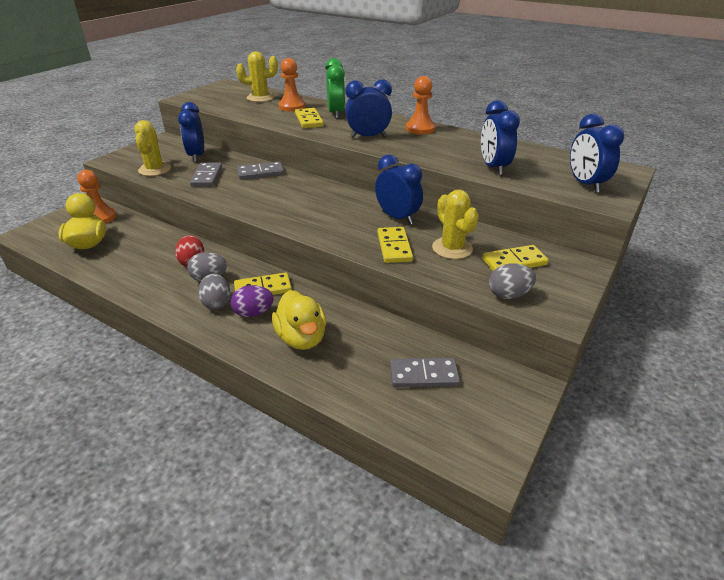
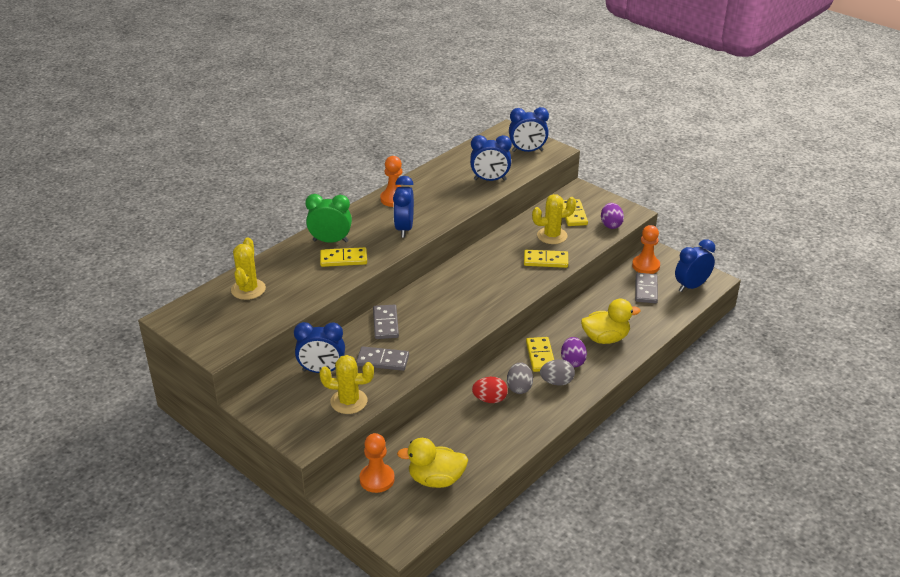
camera: 80 degrees left, 0 degrees up
orange pawn [278,58,305,111] -> orange pawn moved to [632,225,660,274]
blue clock [375,155,423,225] -> blue clock moved to [675,239,715,292]
grey egg [489,263,536,299] -> purple egg [601,203,624,229]

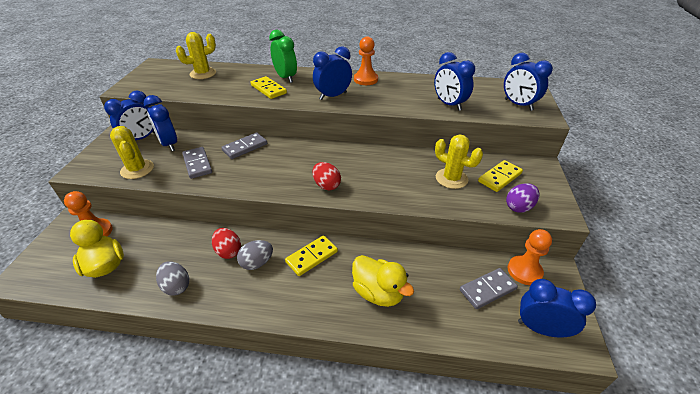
camera: 55 degrees right, 5 degrees up
yellow domino [524,250,568,268] -> none
grey egg [540,359,575,385] -> grey egg moved to [156,261,189,296]
purple egg [561,337,587,367] -> none
none -> blue clock [104,90,155,140]
none -> red egg [312,162,341,190]

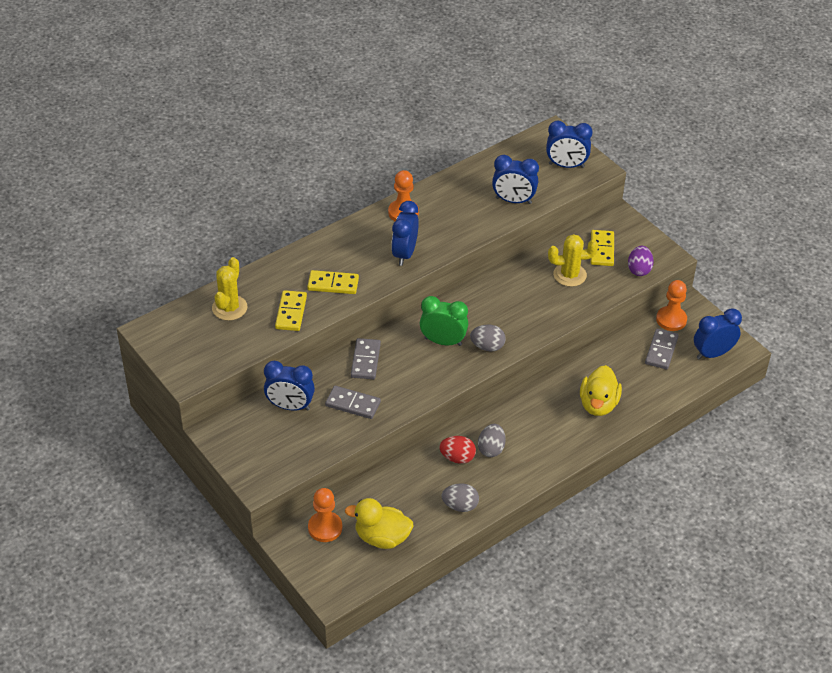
camera: 45 degrees left, 5 degrees up
blue clock [104,90,155,140] -> none
yellow cactus [110,126,154,179] -> none
green clock [269,30,297,83] -> green clock moved to [420,296,468,346]
yellow domino [285,235,338,276] -> yellow domino moved to [275,290,307,331]
red egg [312,162,341,190] -> grey egg [470,325,506,351]
yellow duck [352,255,414,307] -> yellow duck turned 105 degrees clockwise [580,365,622,416]

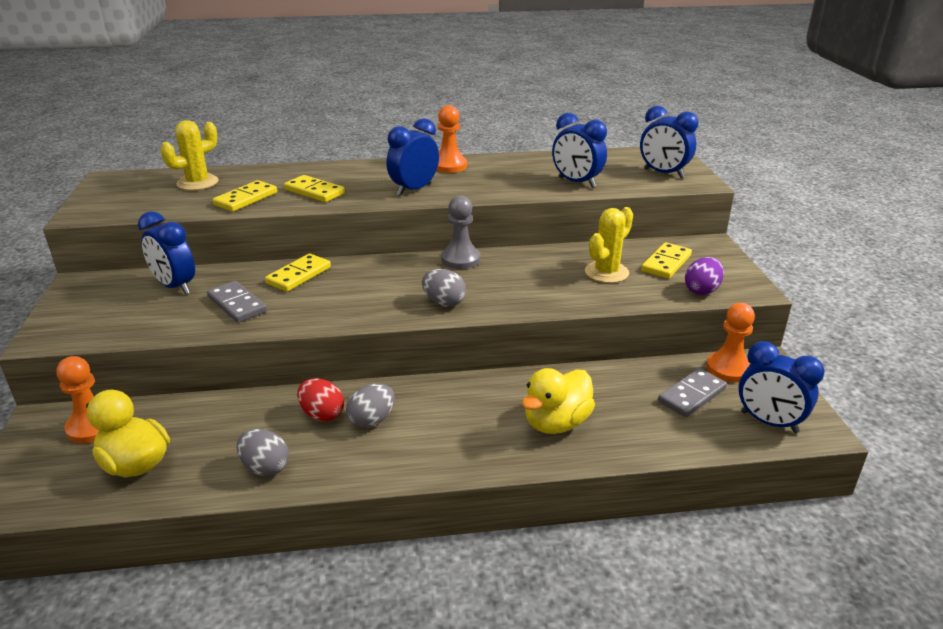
camera: 30 degrees right, 15 degrees down
grey domino [351,338,381,379] -> yellow domino [265,254,331,292]
green clock [420,296,468,346] -> none
yellow cactus [548,234,598,287] -> yellow cactus turned 75 degrees counterclockwise [585,207,633,283]
blue clock [694,308,742,360] -> blue clock turned 150 degrees counterclockwise [738,341,825,433]
none -> grey pawn [441,195,480,269]

